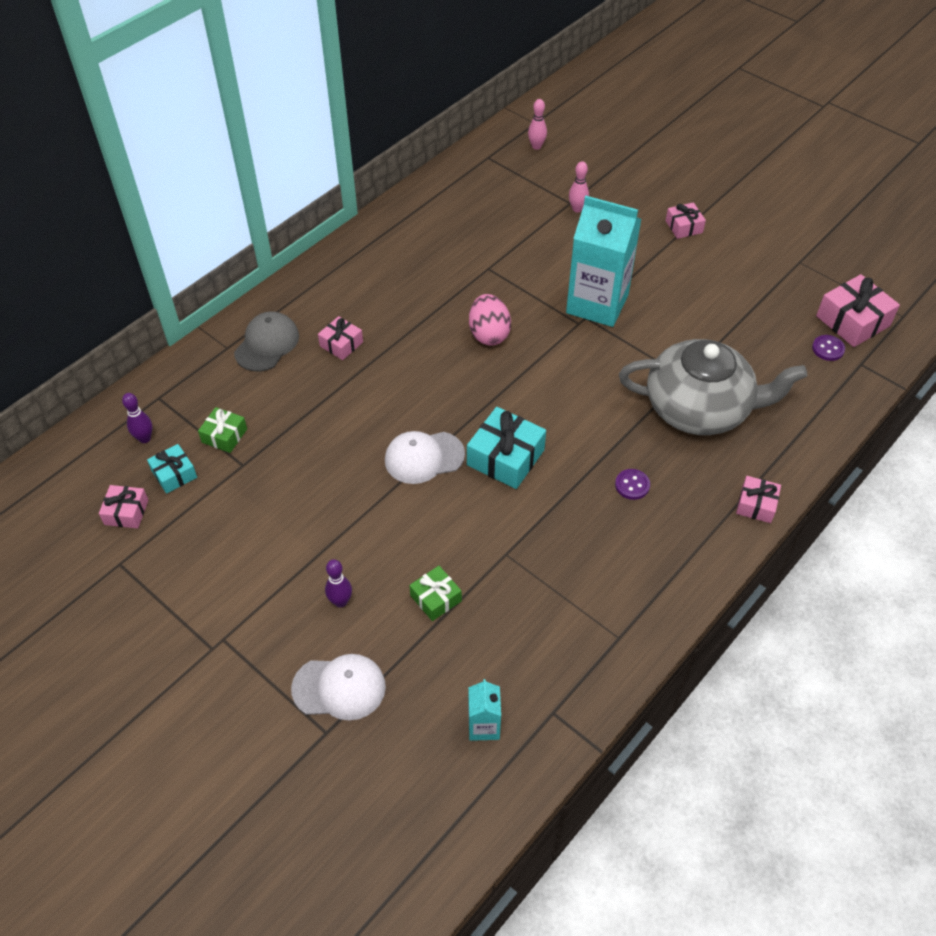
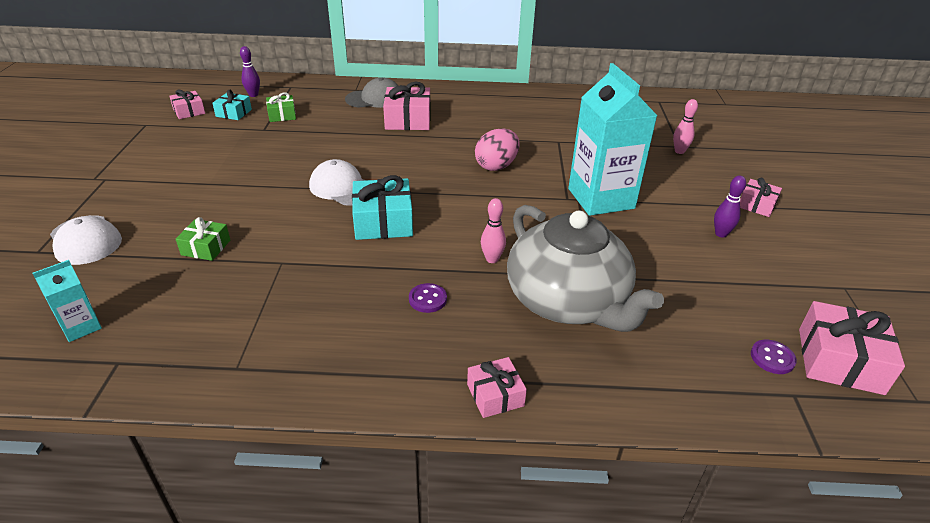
camera: 50 degrees right, 15 degrees down
pink gift [318,316,363,360] -> pink gift [383,82,431,130], size x1.70
purple bowling pin [325,559,352,607] -> purple bowling pin moved to [714,175,746,238]
pink bowling pin [528,99,547,150] -> pink bowling pin moved to [481,198,506,263]

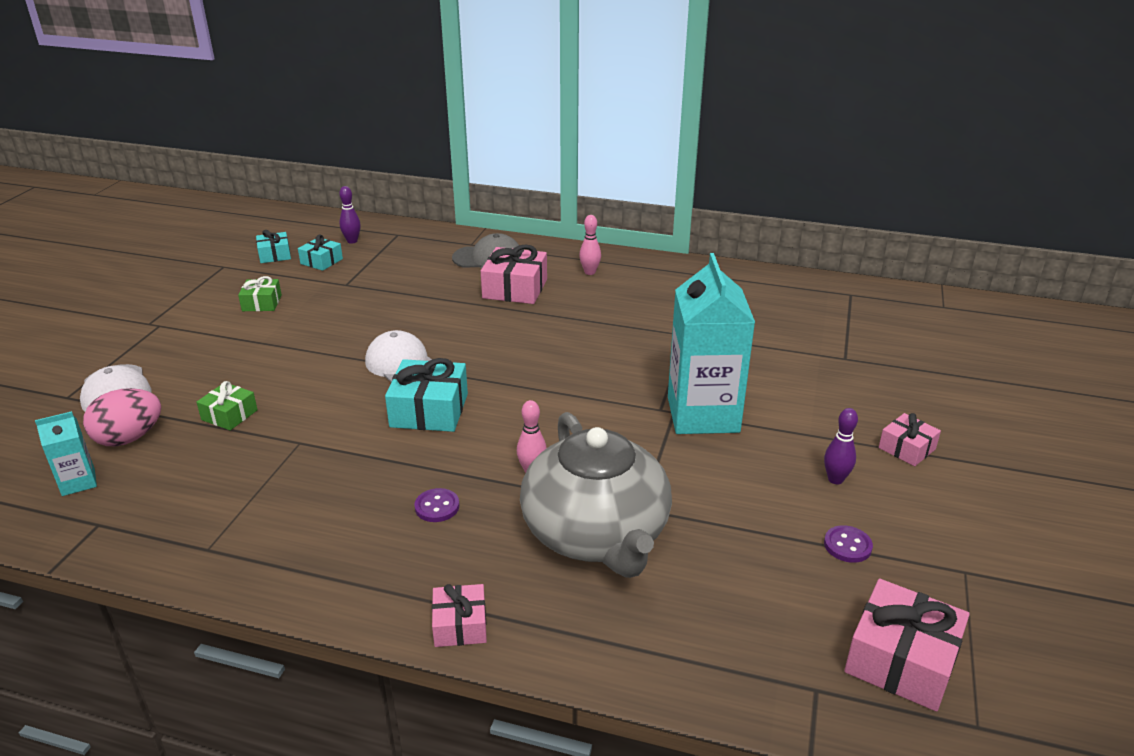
camera: 15 degrees right, 5 degrees down
pink gift [169,89,205,119] -> turquoise gift [256,230,291,263]
green gift [266,92,296,122] -> green gift moved to [238,276,282,311]
pink egg [475,128,520,171] -> pink egg moved to [83,388,161,447]
pink bowling pin [673,99,698,154] -> pink bowling pin moved to [579,215,601,275]
purple button [751,340,797,374] -> purple button moved to [824,525,873,563]

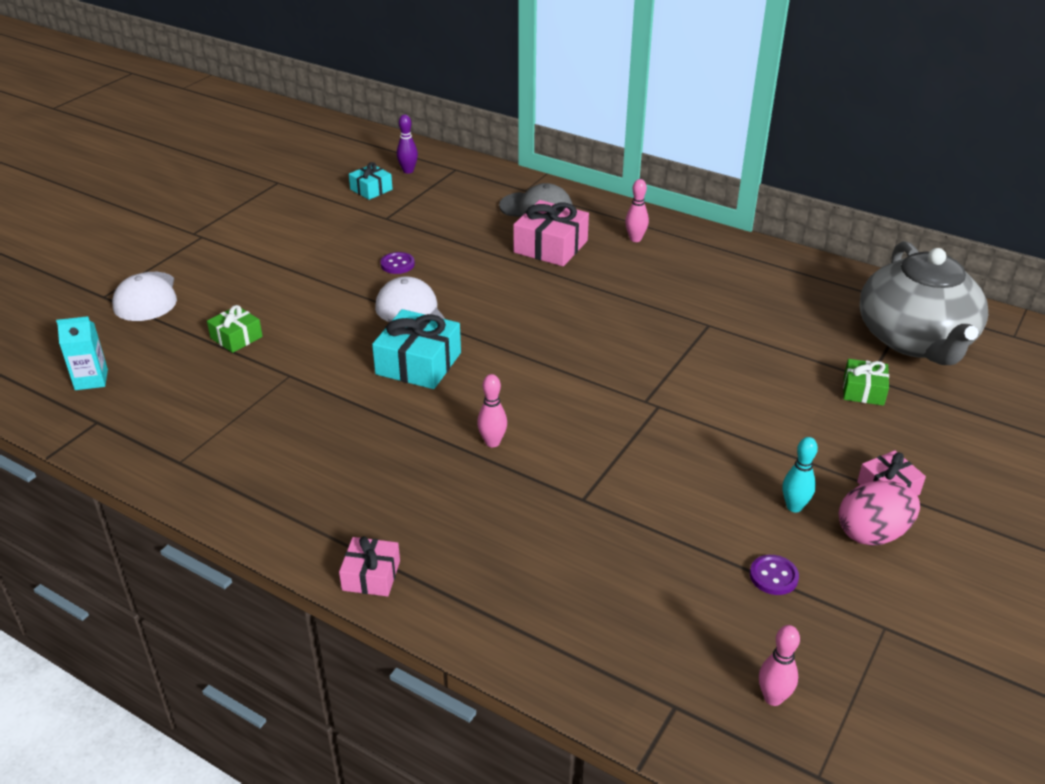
camera: 15 degrees right, 5 degrees up
pink egg [83,388,161,447] -> pink egg moved to [839,481,920,546]
green gift [238,276,282,311] -> green gift moved to [843,359,889,406]
turquoise gift [256,230,291,263] -> none
purple button [414,488,459,522] -> purple button moved to [381,252,415,274]
grey teapot [520,412,672,578] -> grey teapot moved to [859,241,988,365]
turquoise carton [668,253,755,434] -> none
purple bowling pin [824,408,858,484] -> turquoise bowling pin [782,437,818,512]
pink gift [844,579,970,711] -> pink bowling pin [759,625,800,706]

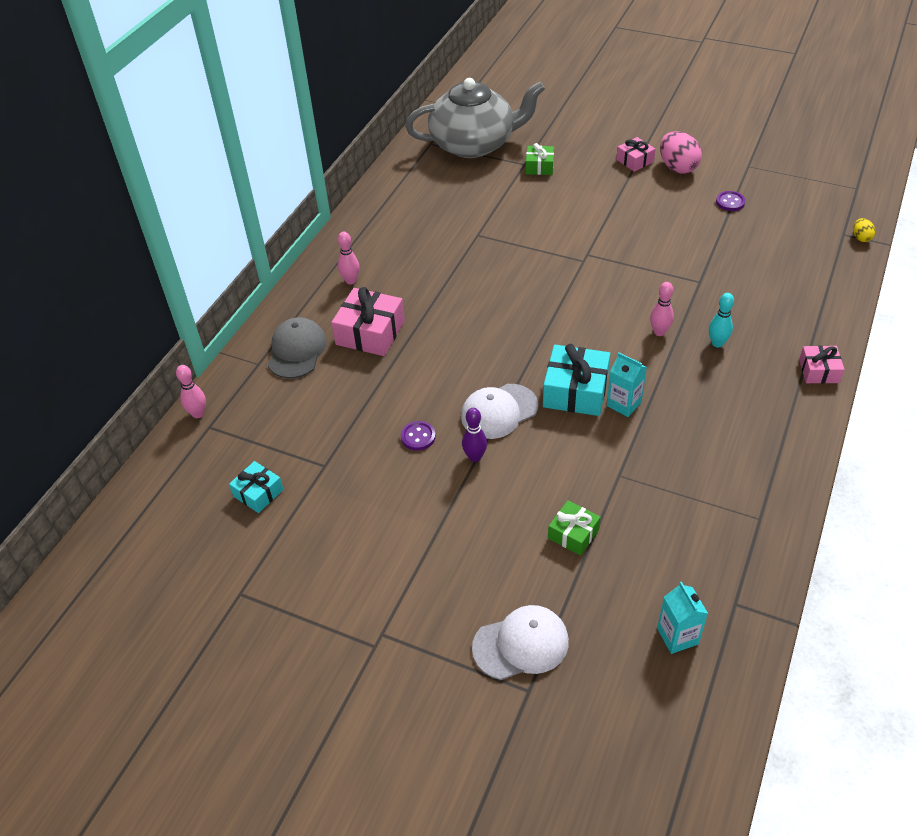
camera: 95 degrees left, 10 degrees up
purple bowling pin [397,114,418,174] -> purple bowling pin moved to [462,408,487,462]
pink bowling pin [759,625,800,706] -> pink bowling pin moved to [176,365,206,418]
turquoise bowling pin [782,437,818,512] -> turquoise bowling pin moved to [709,293,734,348]
none -> turquoise carton [607,353,647,417]
none -> yellow egg [853,218,875,242]

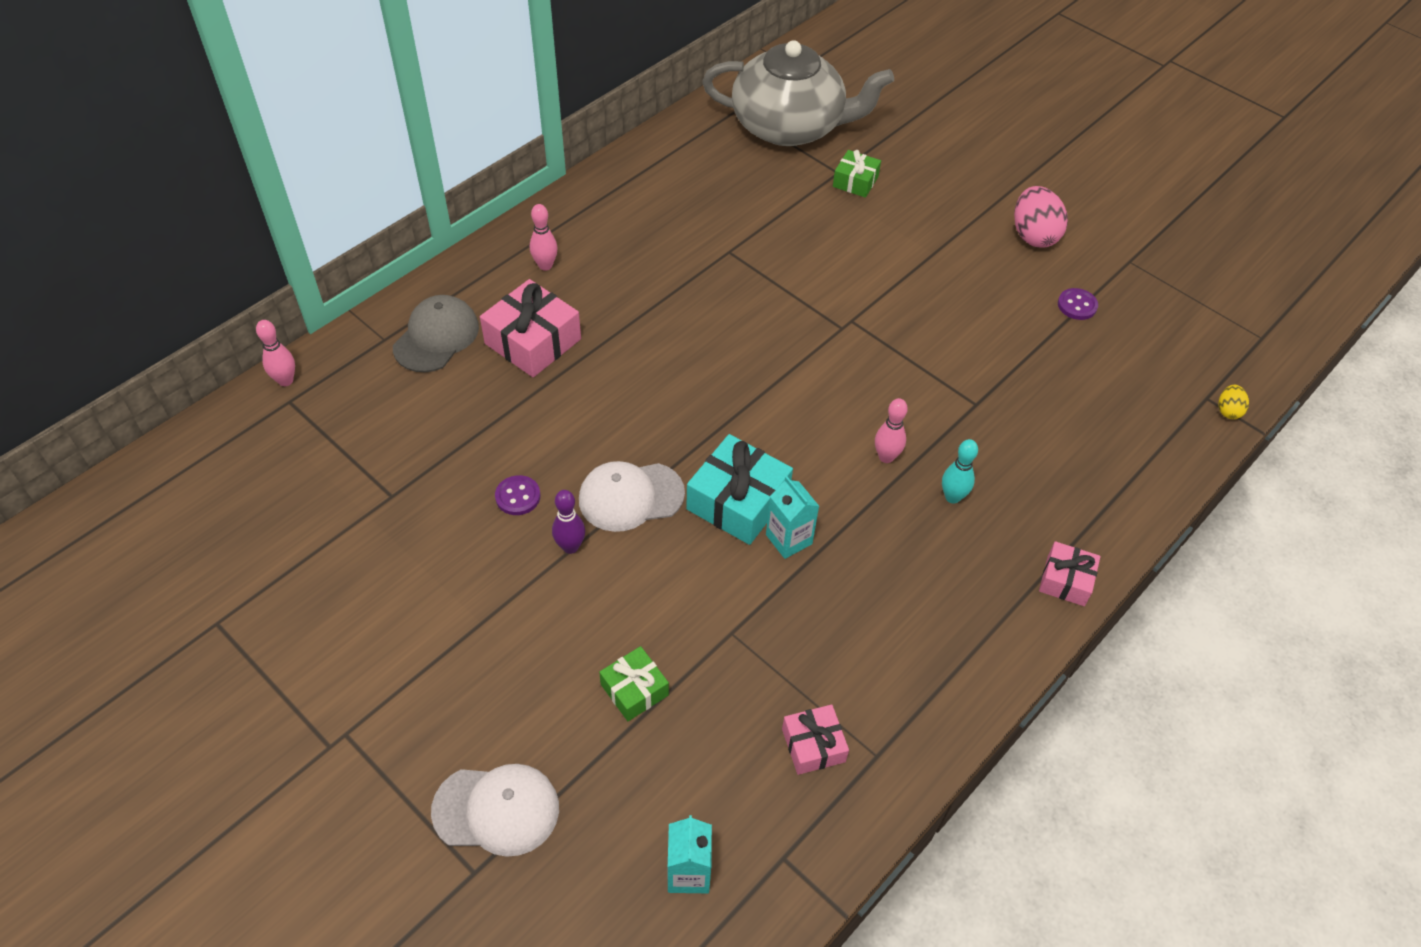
camera: 15 degrees right, 5 degrees up
turquoise gift [229,461,284,513] -> none
pink gift [616,137,656,172] -> pink gift moved to [782,704,849,775]

